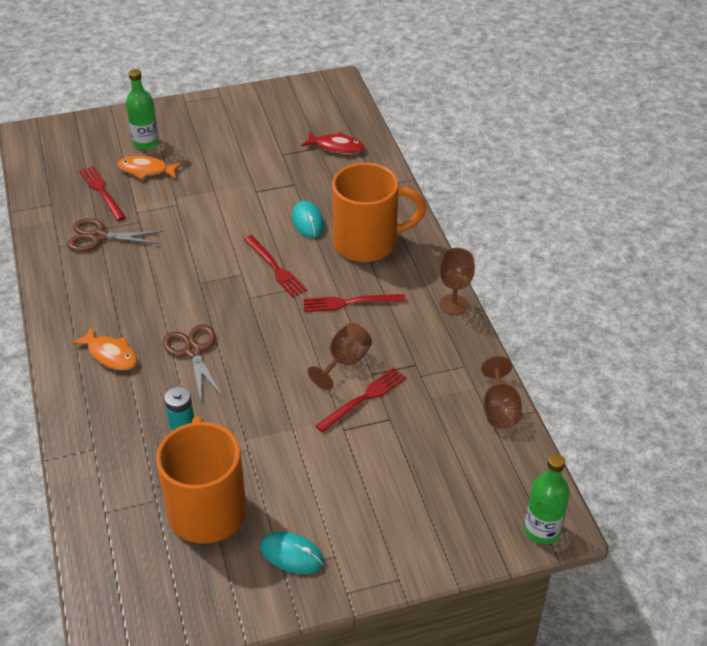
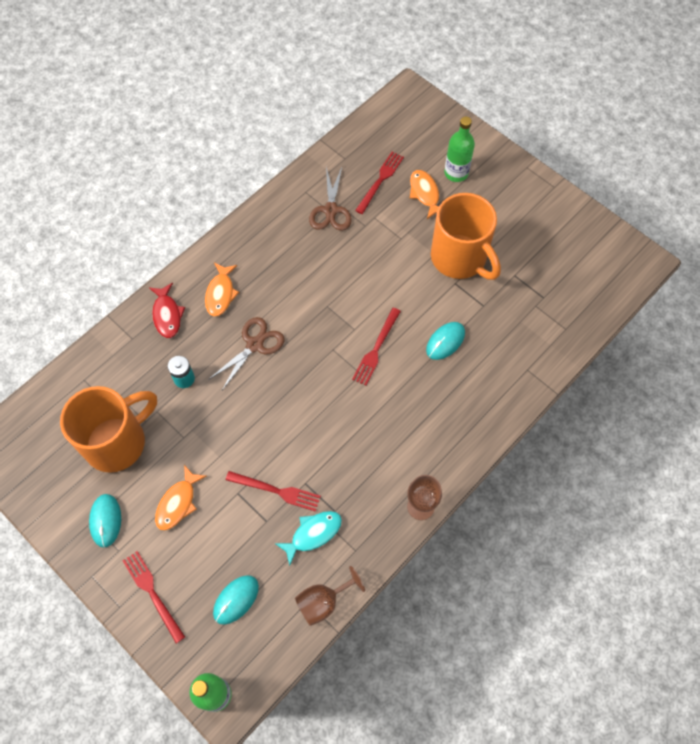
camera: 60 degrees right, 20 degrees up
brown scissors [67,218,162,252] -> brown scissors turned 150 degrees counterclockwise [309,167,352,231]
red fish [301,132,365,154] -> red fish moved to [149,283,185,338]
red fork [303,294,406,312] -> red fork moved to [123,551,185,643]
brown goblet [308,323,372,390] -> none
orange mug [332,163,426,262] -> orange mug moved to [431,193,501,280]
none -> orange fish [155,465,206,531]
none -> turquoise mouse [213,575,259,625]
none -> turquoise fish [275,511,342,566]

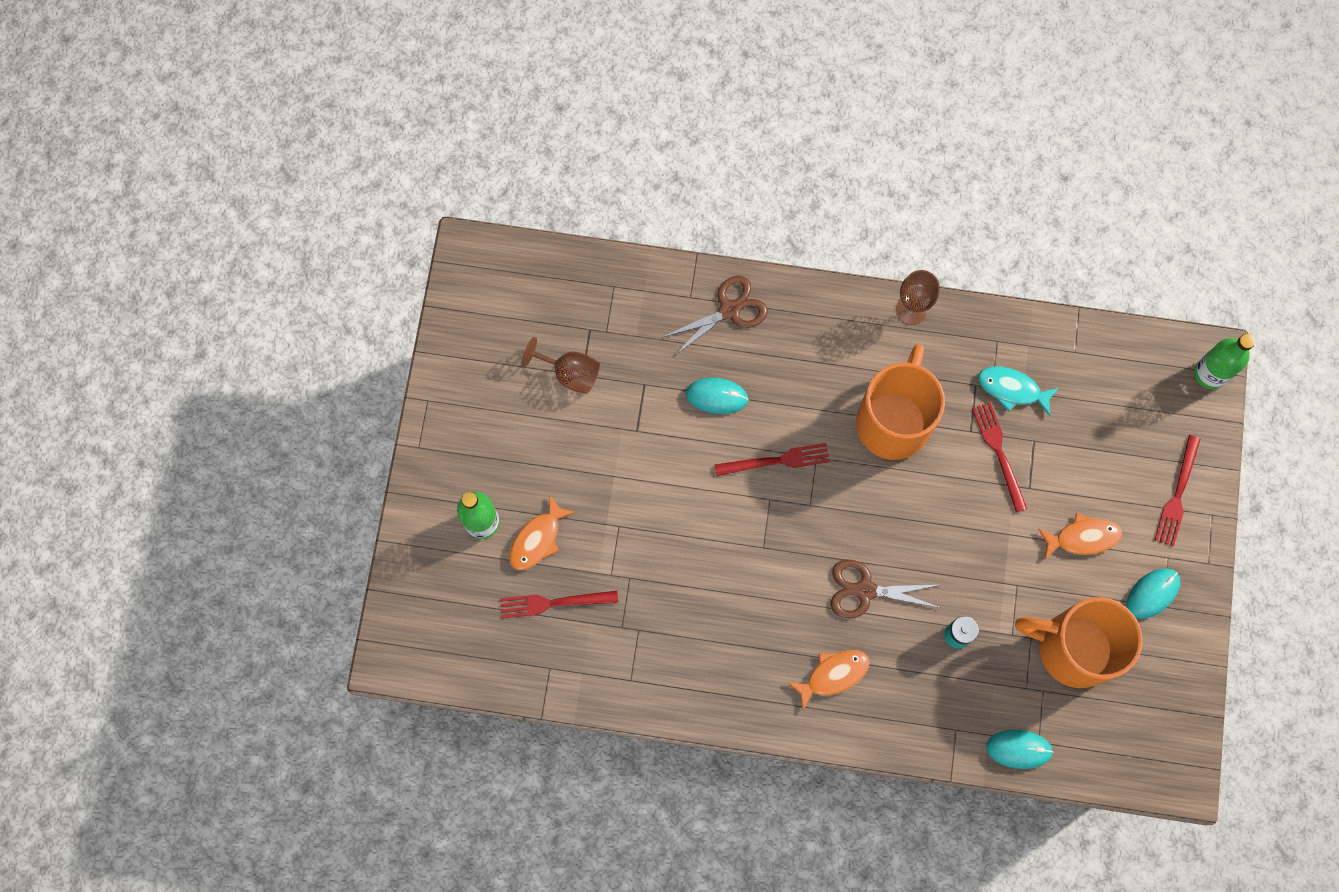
camera: 125 degrees left, 10 degrees up
red fish [149,283,185,338] -> none
turquoise mouse [213,575,259,625] -> turquoise mouse moved to [986,730,1054,769]
brown goblet [295,566,365,626] -> brown goblet moved to [522,337,600,394]
brown scissors [309,167,352,231] -> brown scissors moved to [663,276,768,356]
orange mug [431,193,501,280] -> orange mug moved to [856,344,945,460]

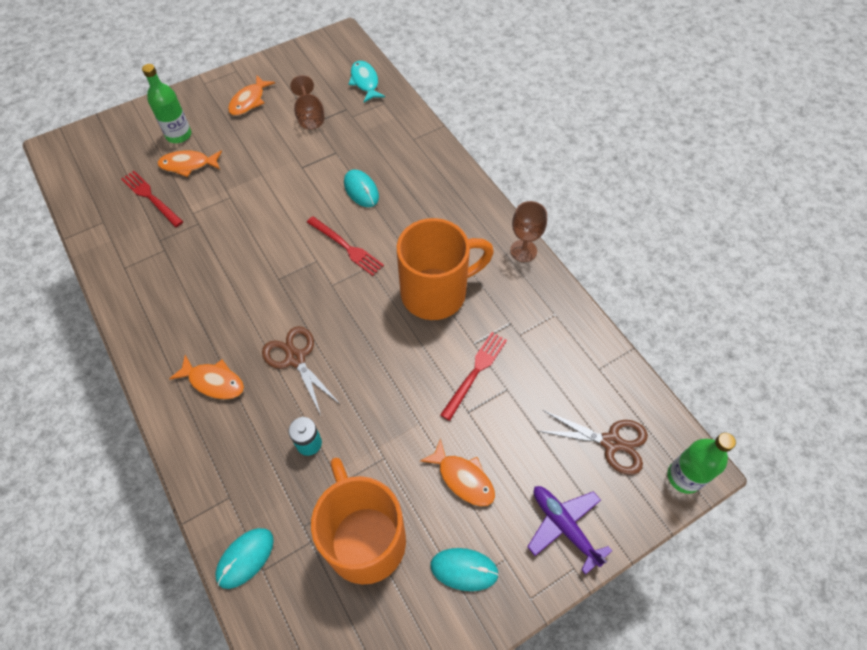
camera: 50 degrees right, 15 degrees down
brown scissors [663,276,768,356] -> brown scissors moved to [538,410,648,475]
turquoise fish [978,366,1059,416] -> turquoise fish moved to [349,61,385,102]
turquoise mouse [986,730,1054,769] -> turquoise mouse turned 75 degrees clockwise [215,528,274,589]
red fork [1155,435,1200,546] -> purple plane [528,486,612,575]
none -> orange fish [228,75,275,116]

